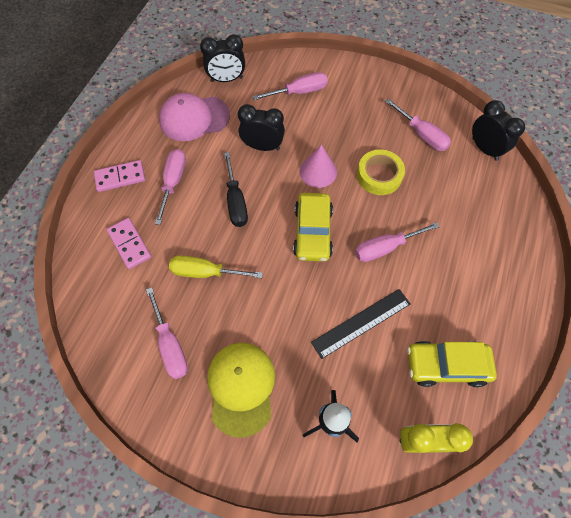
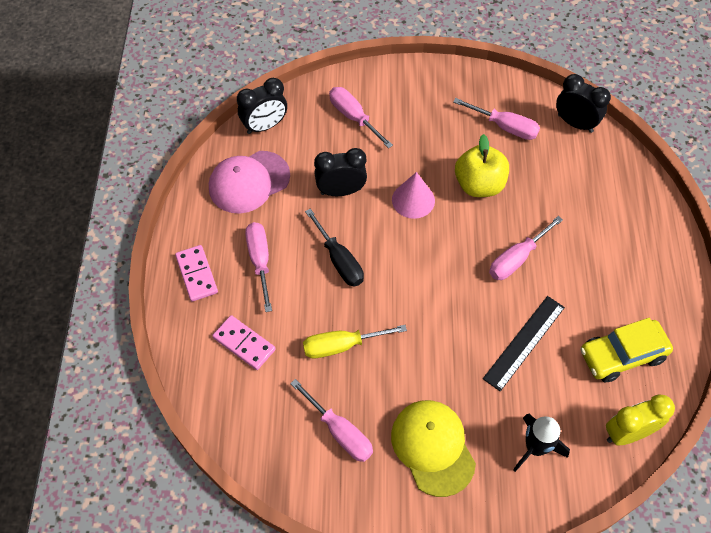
camera: 20 degrees left, 5 degrees down
pink domino [94,160,145,192] -> pink domino turned 75 degrees counterclockwise [175,245,218,302]
pink screwdriver [253,72,328,100] -> pink screwdriver turned 90 degrees counterclockwise [329,87,393,148]
yellow car [293,193,333,262] -> none
yellow tape [357,150,405,195] -> yellow apple [455,134,509,197]

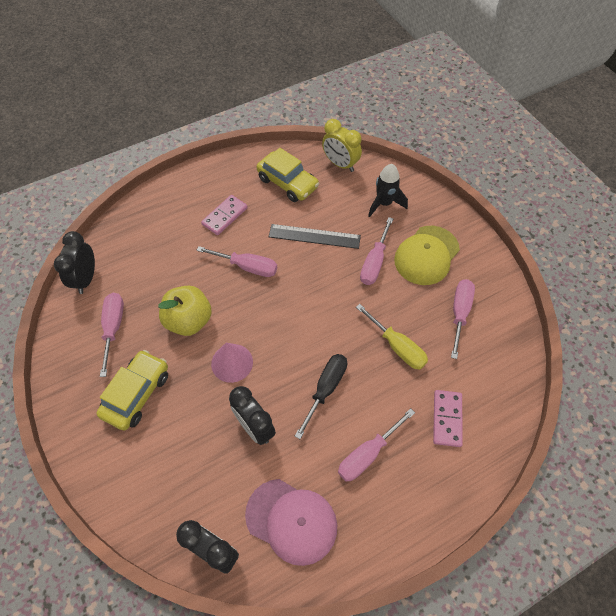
camera: 120 degrees left, 0 degrees up
pink domino [175,245,218,302] -> pink domino moved to [201,195,248,235]
pink screwdriver [329,87,393,148] -> pink screwdriver moved to [360,217,393,285]
none -> yellow car [96,350,168,431]

